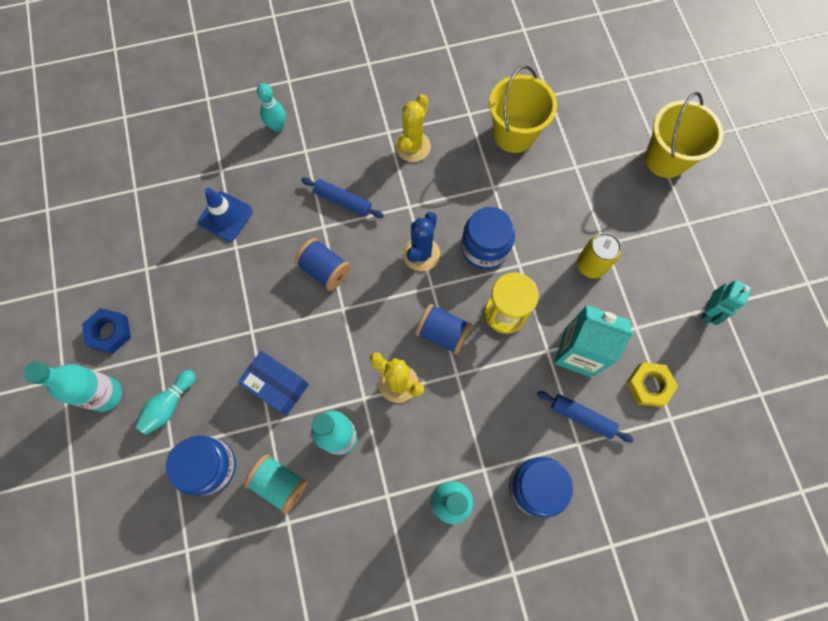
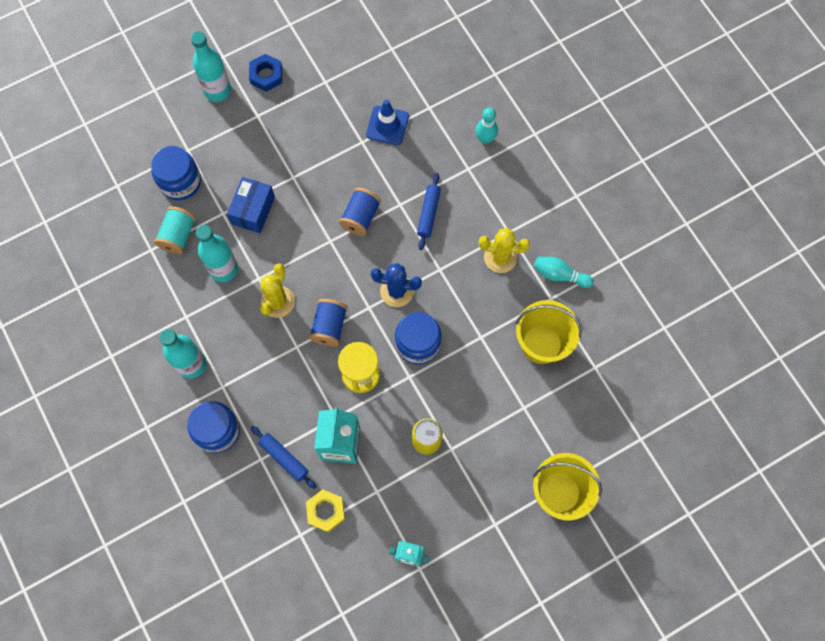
camera: 75 degrees right, 0 degrees up
turquoise bowling pin [135,370,196,435] -> turquoise bowling pin moved to [534,257,594,288]
blue rolling pin [537,391,634,442] -> blue rolling pin turned 60 degrees counterclockwise [251,426,317,489]

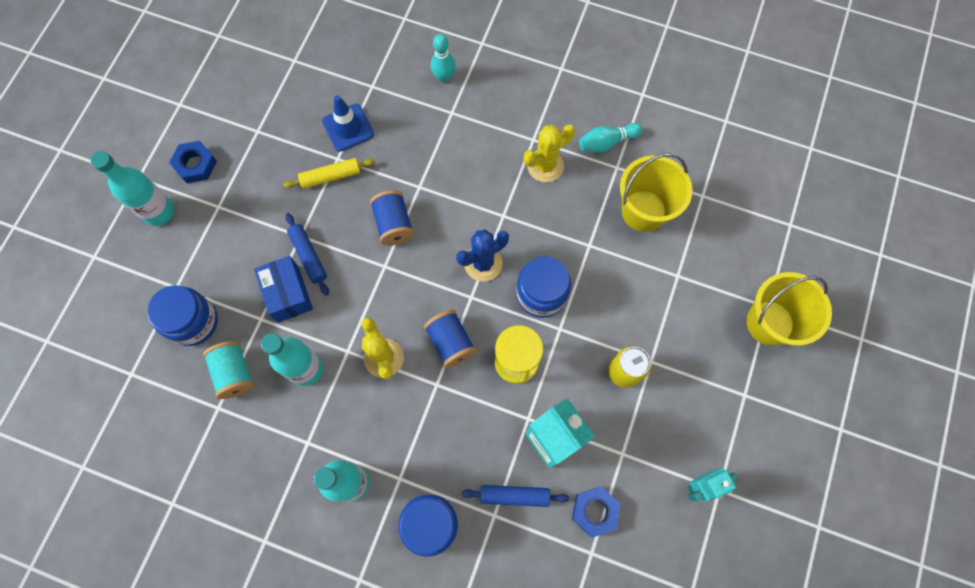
camera: 40 degrees left, 0 degrees up
yellow nut [306,489,345,532] -> blue nut [572,487,620,537]
blue rolling pin [417,173,441,250] -> blue rolling pin moved to [285,213,329,295]
none -> yellow rolling pin [283,158,375,189]

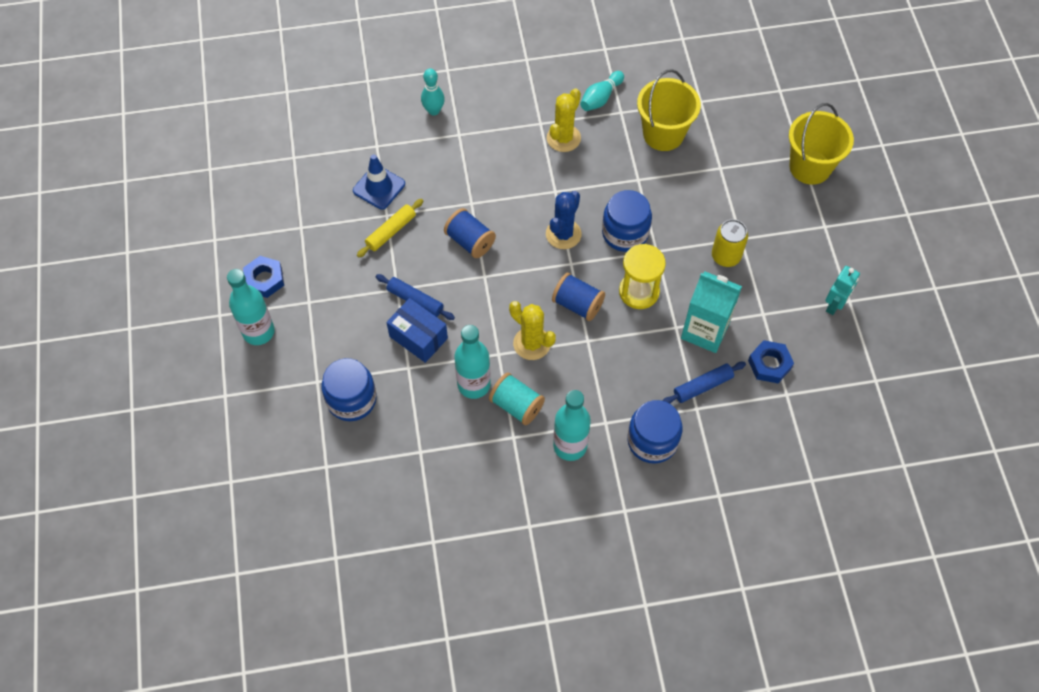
camera: 30 degrees left, 10 degrees down
turquoise spool [203,341,254,399] -> turquoise spool moved to [489,373,545,425]

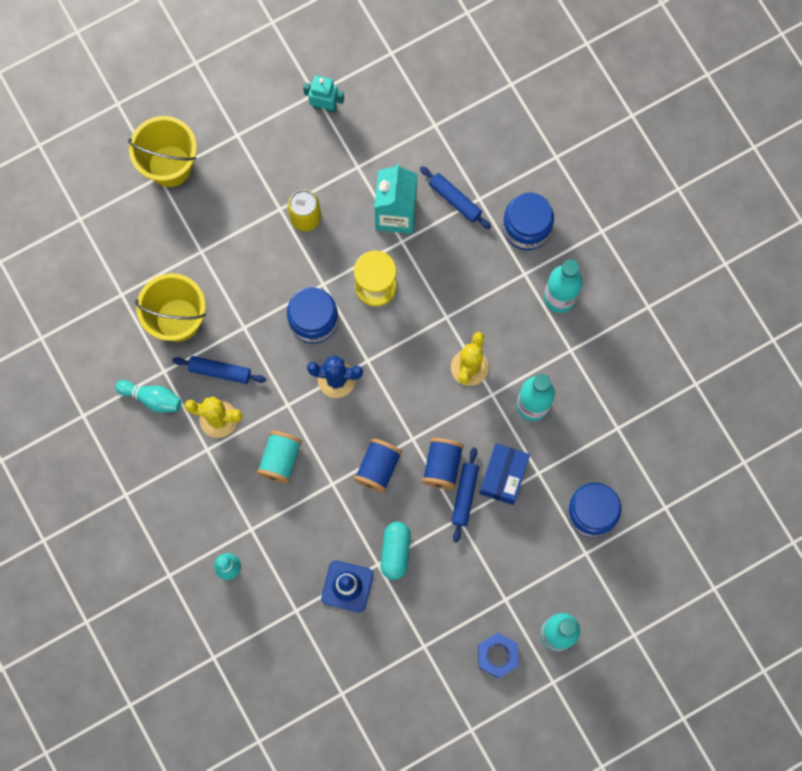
camera: 110 degrees left, 15 degrees up
yellow rolling pin [357,199,423,258] -> turquoise capsule [381,522,411,580]
turquoise spool [489,373,545,425] -> turquoise spool moved to [257,430,302,484]
blue spool [552,273,605,321] -> blue spool moved to [422,438,464,490]
blue nut [748,340,794,383] -> none
none -> blue rolling pin [173,356,266,384]

